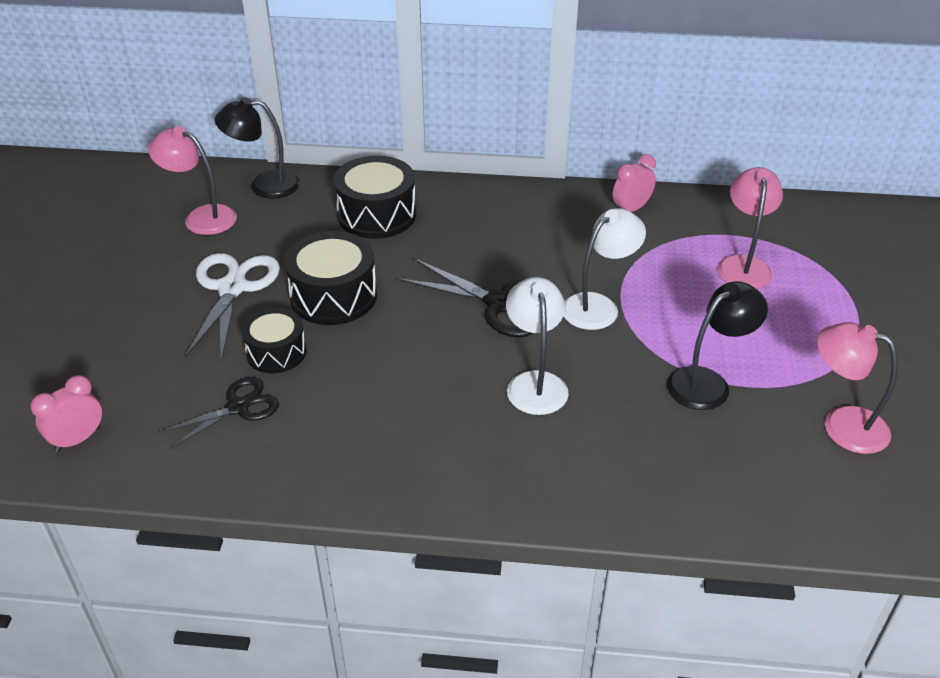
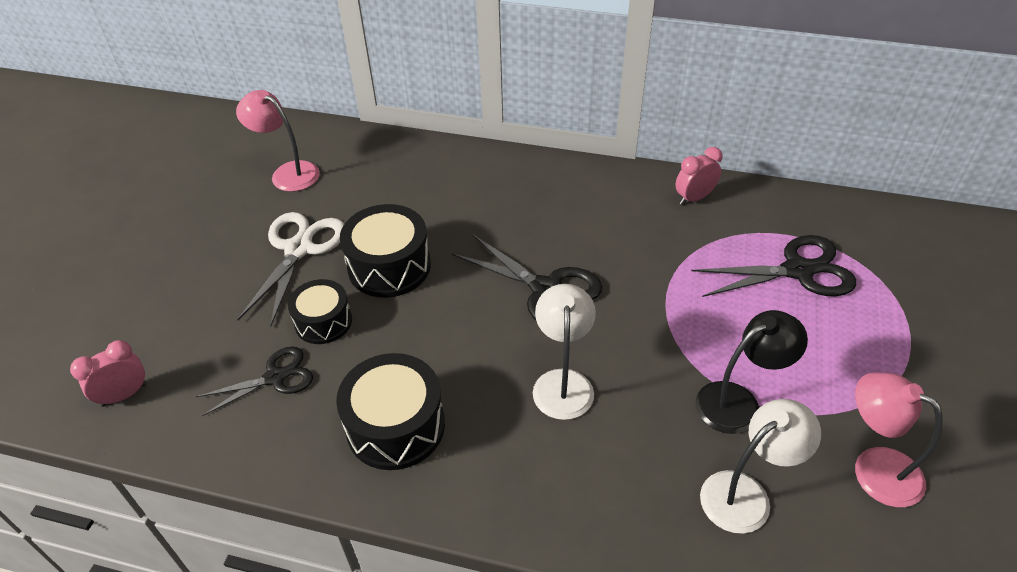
camera: 10 degrees right, 5 degrees up
black lamp [215,97,300,199] -> none
black drum [334,156,416,239] -> black drum moved to [336,353,445,470]
white lamp [564,208,646,330] -> white lamp moved to [700,399,821,534]
pink lamp [717,167,783,289] -> black scissors [691,235,856,297]

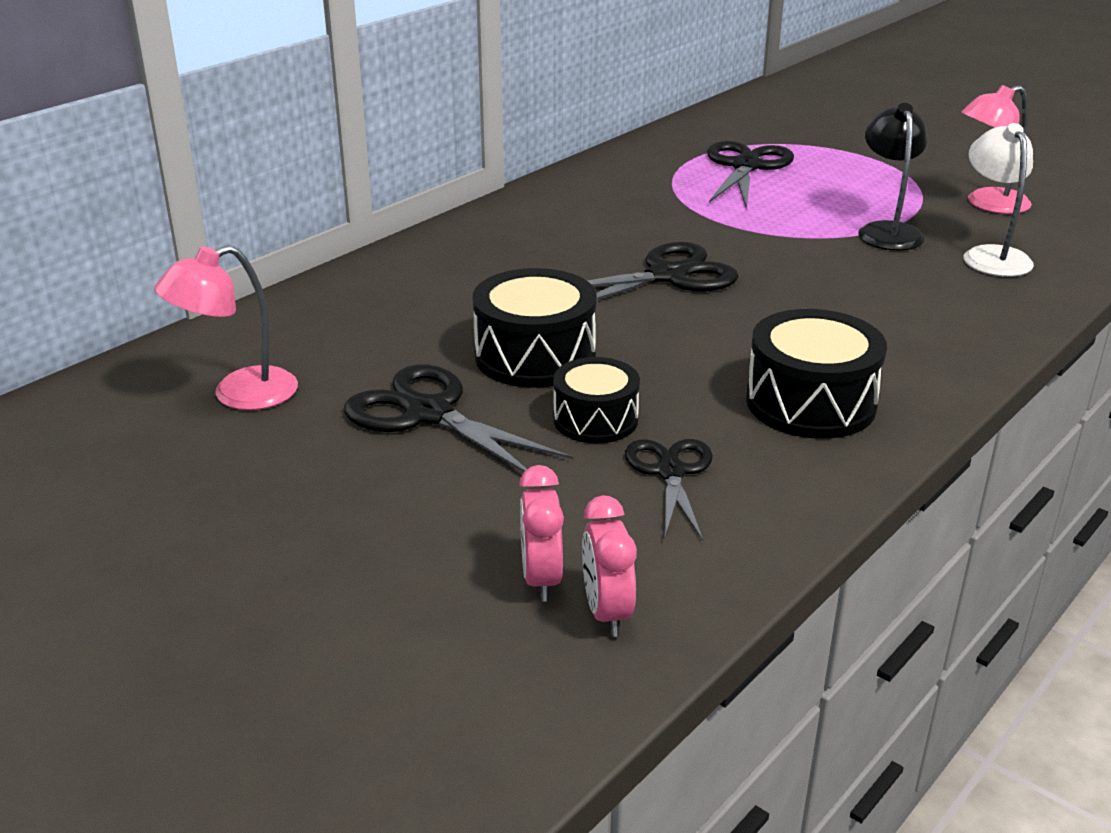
camera: 65 degrees left, 15 degrees down
white scissors [237,212,344,327] -> black scissors [344,364,574,472]
white lamp [533,284,596,420] -> none
pink clock [675,147,723,205] -> pink clock moved to [519,465,564,602]

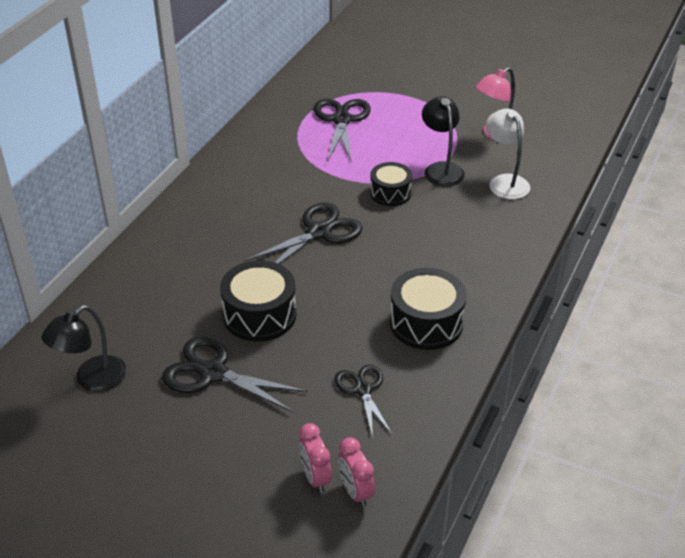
camera: 15 degrees left, 10 degrees up
pink lamp [154,245,298,410] -> black lamp [42,305,127,392]
black drum [553,357,640,443] -> black drum moved to [370,162,412,206]

